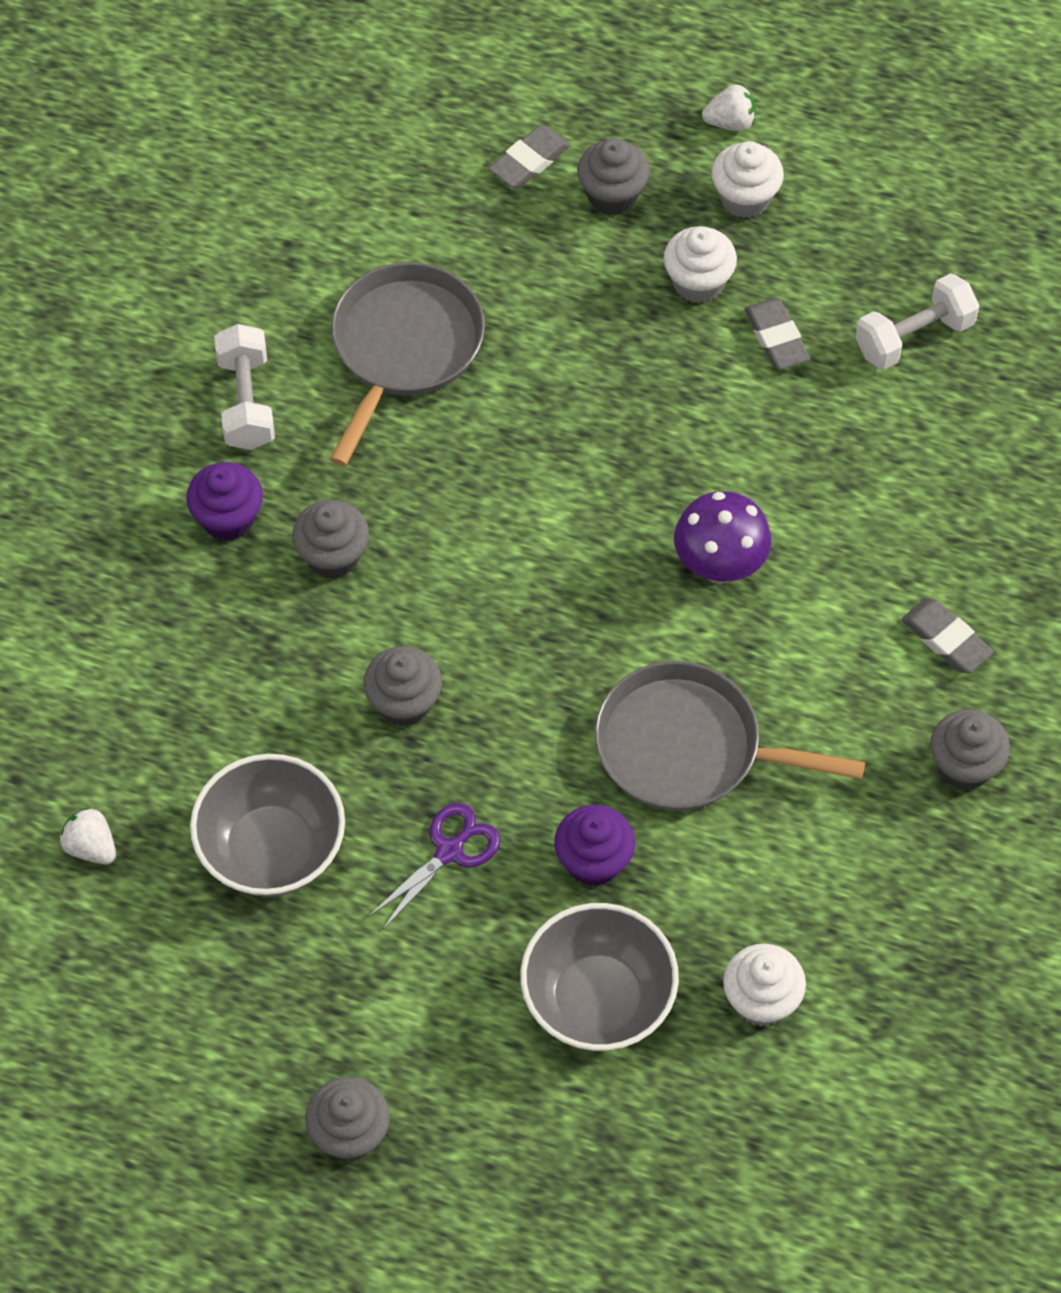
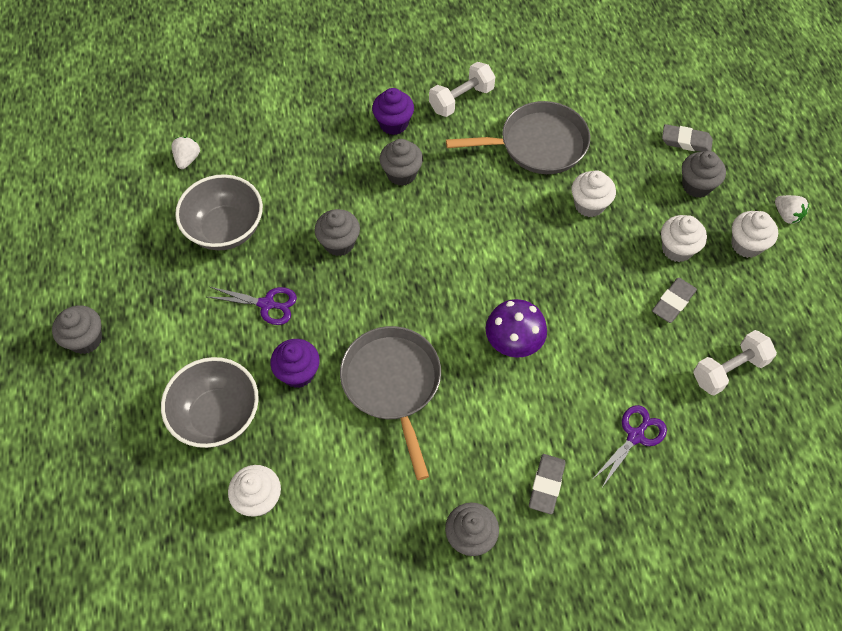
camera: 60 degrees right, 0 degrees up
white dumbbell [855,273,979,370] -> white dumbbell turned 60 degrees counterclockwise [693,330,777,395]
none -> white cupcake [572,170,616,217]
none -> purple scissors [593,405,667,486]

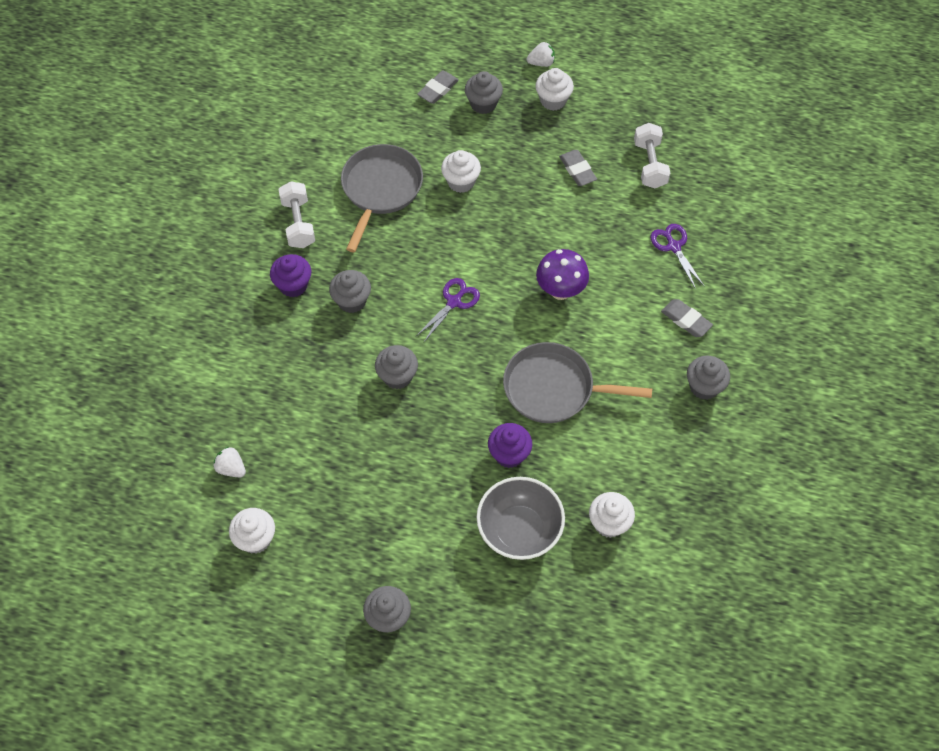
camera: 65 degrees left, 0 degrees up
grey bowl [175,174,263,250] -> none
purple scissors [208,287,297,325] -> purple scissors moved to [416,278,480,342]
white cupcake [661,215,707,262] -> white cupcake moved to [229,508,275,554]

